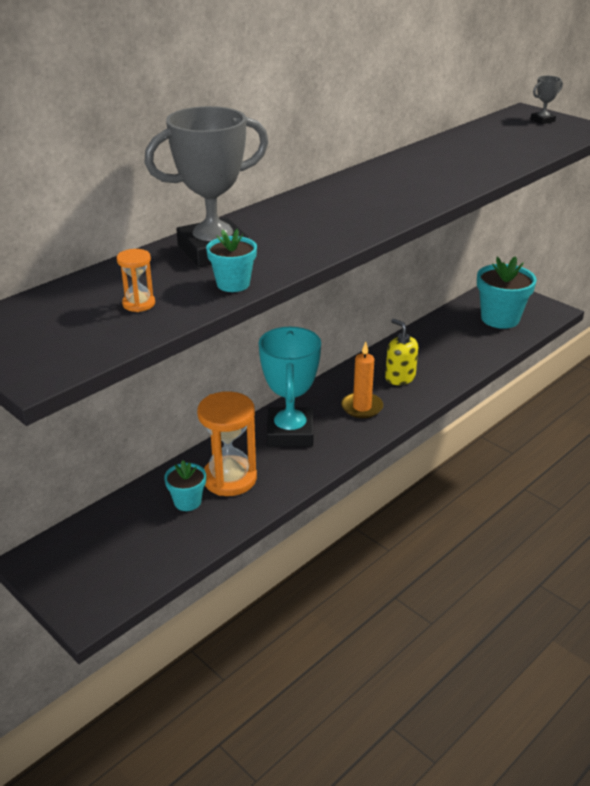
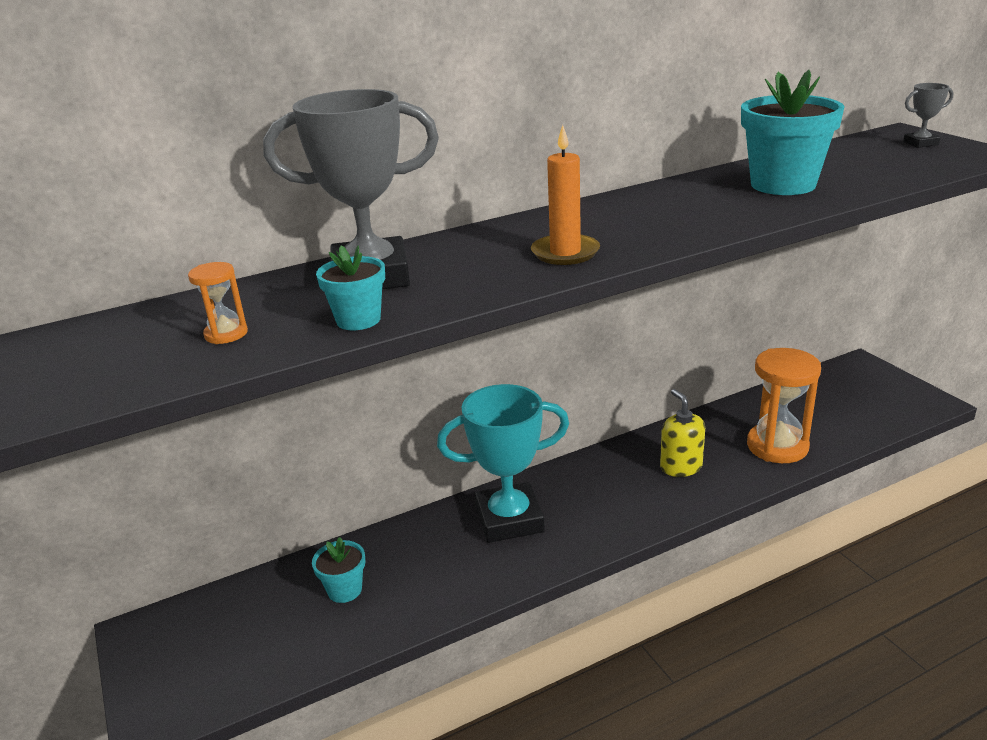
camera: 20 degrees right, 5 degrees down
orange hourglass [197,391,257,496] -> orange hourglass moved to [747,348,821,463]
turquoise trophy [259,327,321,446] -> turquoise trophy turned 60 degrees clockwise [437,384,569,543]
orange candle [341,342,383,418] -> orange candle moved to [531,125,600,265]
turquoise flower pot [477,256,537,329] -> turquoise flower pot moved to [741,70,845,195]

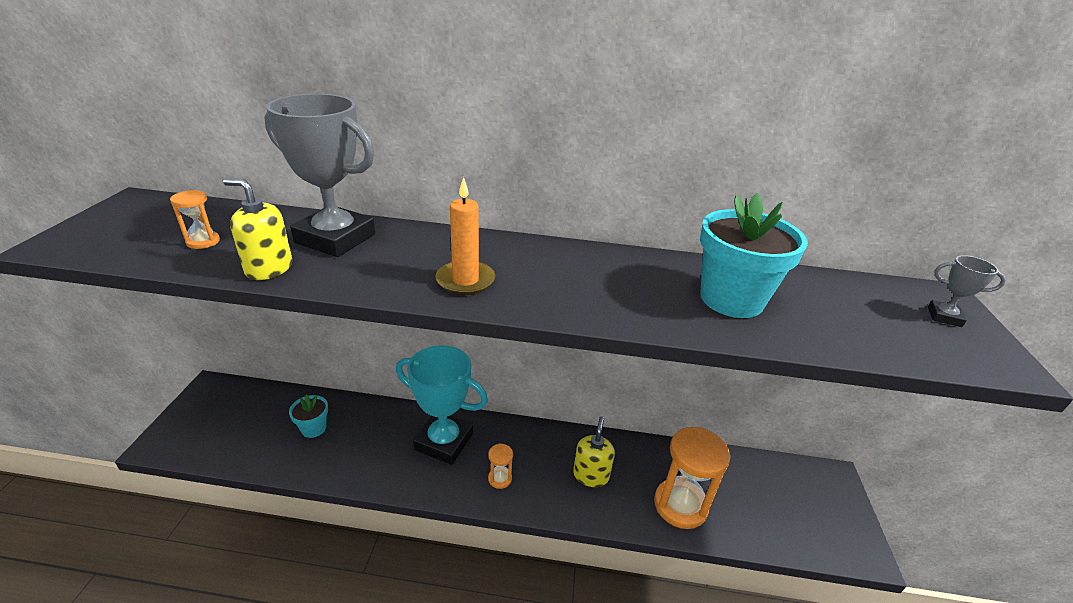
camera: 30 degrees right, 5 degrees up
turquoise flower pot [316,246,385,330] -> yellow soap dispenser [223,178,292,280]
none -> orange hourglass [488,444,513,489]

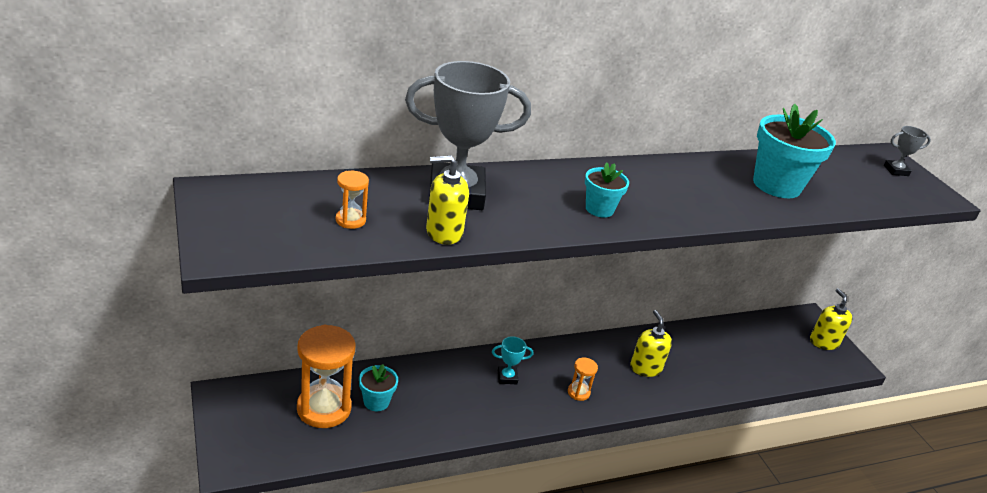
camera: 30 degrees left, 0 degrees up
turquoise trophy [396,345,488,465] -> turquoise trophy [492,336,533,384], size x0.42
orange candle [435,177,495,295] -> turquoise flower pot [585,162,629,218]
orange hourglass [654,427,730,529] -> orange hourglass moved to [297,324,355,428]
none -> yellow soap dispenser [810,288,853,350]

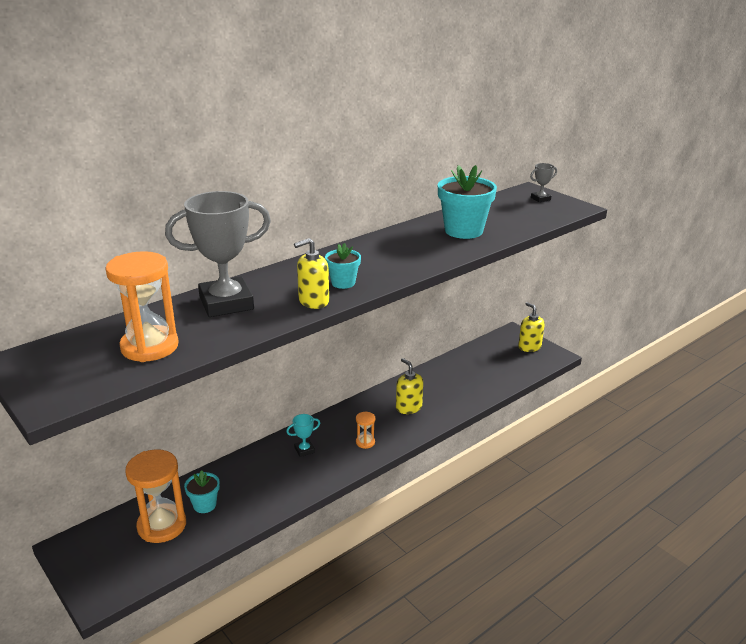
camera: 15 degrees left, 5 degrees down
orange hourglass [336,171,369,229] -> orange hourglass [105,251,179,362], size x2.16
yellow soap dispenser [426,155,469,245] -> yellow soap dispenser moved to [294,238,329,309]

